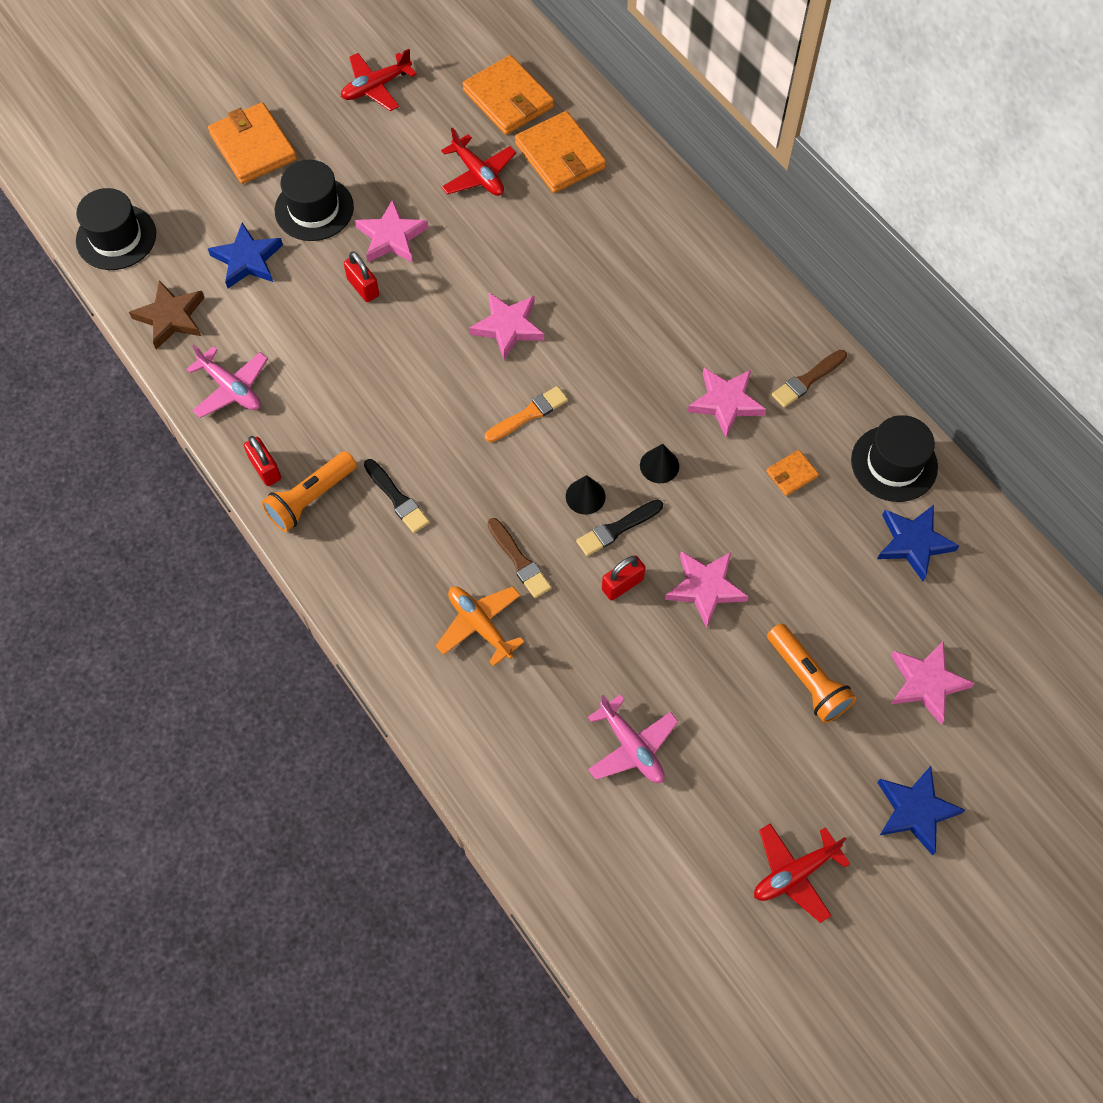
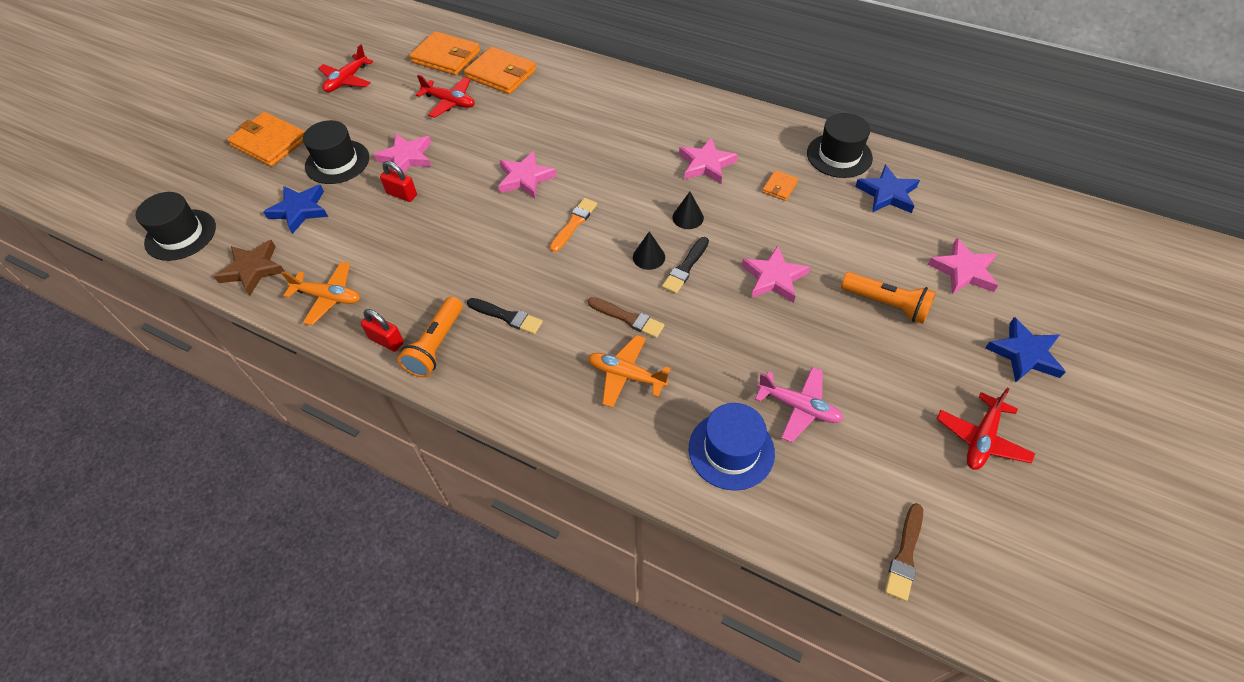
camera: 25 degrees left, 10 degrees down
pink plane [186,345,268,418] -> orange plane [281,262,360,325]
red padlock [602,555,645,601] -> none
brown brush [772,350,847,408] -> brown brush moved to [885,503,923,601]
none -> blue hat [689,403,775,491]

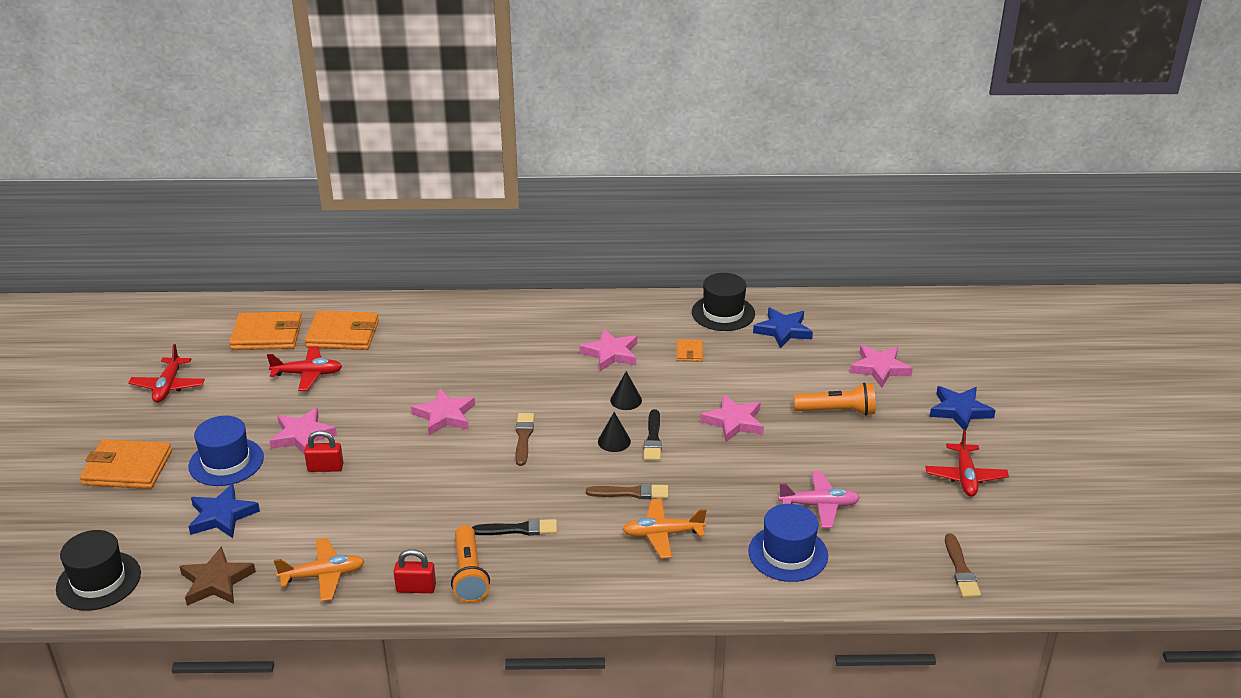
camera: 30 degrees left, 20 degrees down
black hat [303,120,369,184] -> blue hat [188,416,264,486]
orange brush [550,198,597,252] -> brown brush [516,413,534,466]

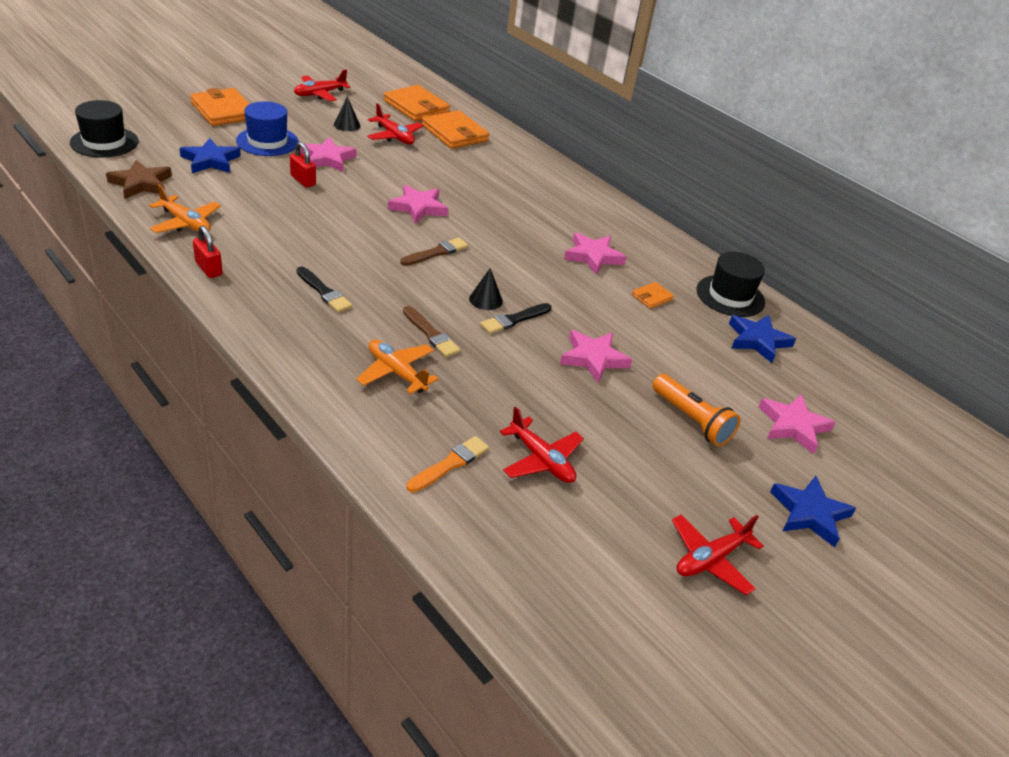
camera: 45 degrees right, 5 degrees up
orange flashlight [451,525,490,603] -> none
black cone [610,371,642,410] -> black cone moved to [334,96,360,131]
blue hat [748,504,828,582] -> orange brush [407,436,489,492]
pink plane [778,471,860,528] -> red plane [500,406,584,483]
brown brush [945,533,981,598] -> none

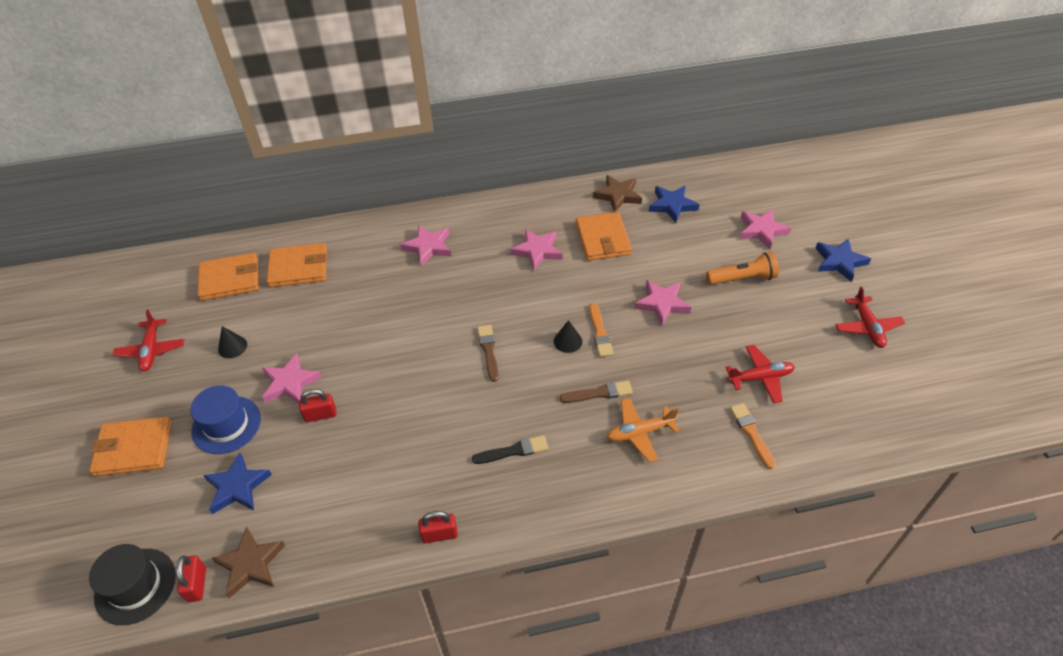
camera: 55 degrees left, 10 degrees up
orange plane [149,184,221,233] -> none
red plane [367,103,423,145] -> none
pink star [388,185,448,224] -> pink star moved to [400,225,451,266]
black brush [480,303,551,334] -> orange brush [589,303,614,357]
orange wallet [632,282,674,309] -> orange wallet [576,212,632,261], size x2.07
black hat [697,252,765,317] -> brown star [593,175,642,212]
none -> red padlock [176,555,206,602]

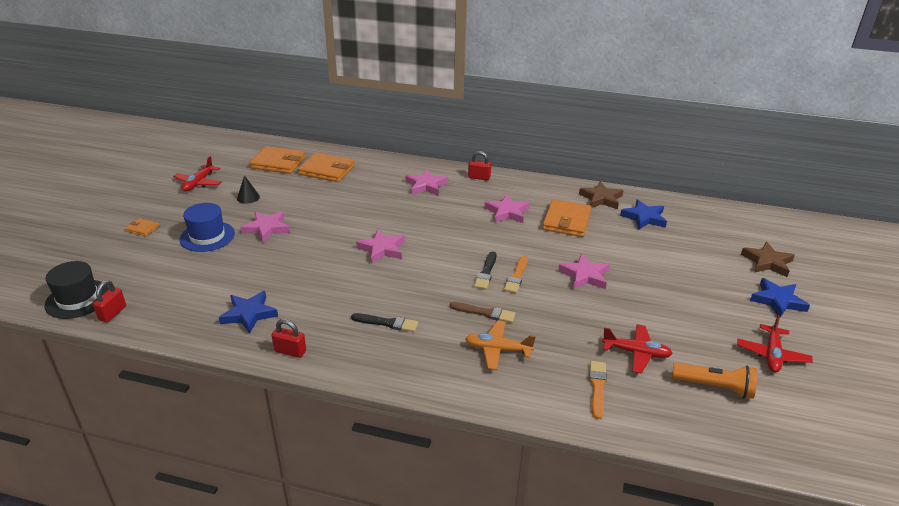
camera: 25 degrees right, 15 degrees down
orange wallet [89,417,172,476] -> orange wallet [125,218,159,236], size x0.48
blue star [203,452,272,514] -> blue star moved to [219,291,278,334]
brown star [212,527,285,598] -> brown star moved to [741,242,795,277]
red padlock [299,389,336,422] -> red padlock moved to [468,151,491,181]
brown brush [477,325,499,382] -> none
black cone [554,320,582,353] -> black brush [474,251,497,289]
orange flashlight [706,252,779,285] -> orange flashlight moved to [672,362,757,399]
pink star [740,209,791,249] -> pink star moved to [356,229,405,263]

